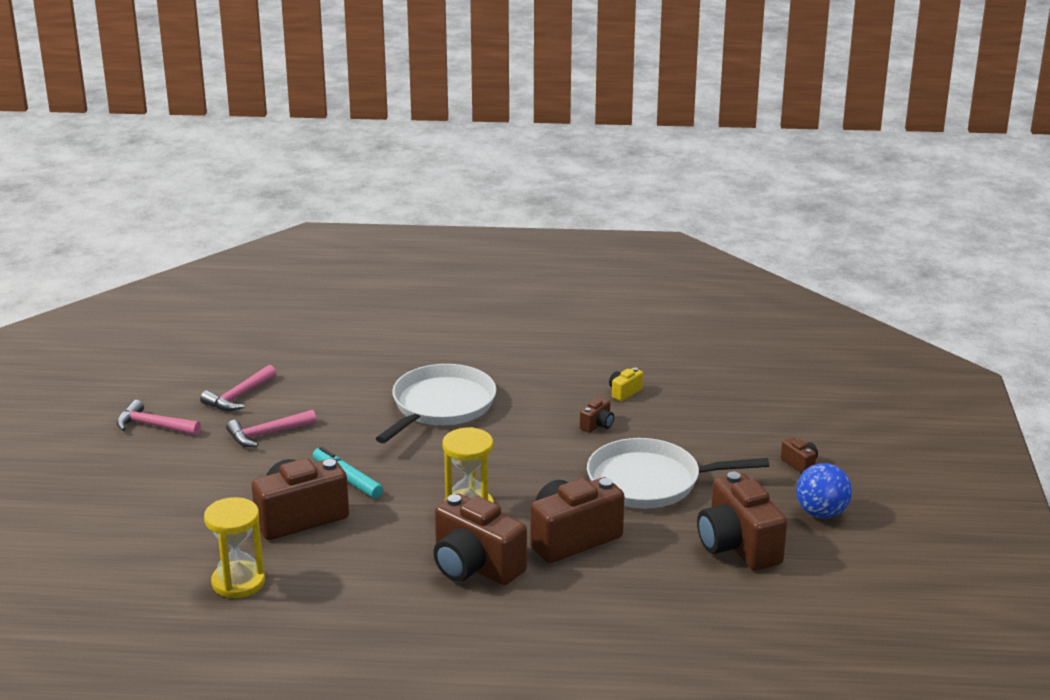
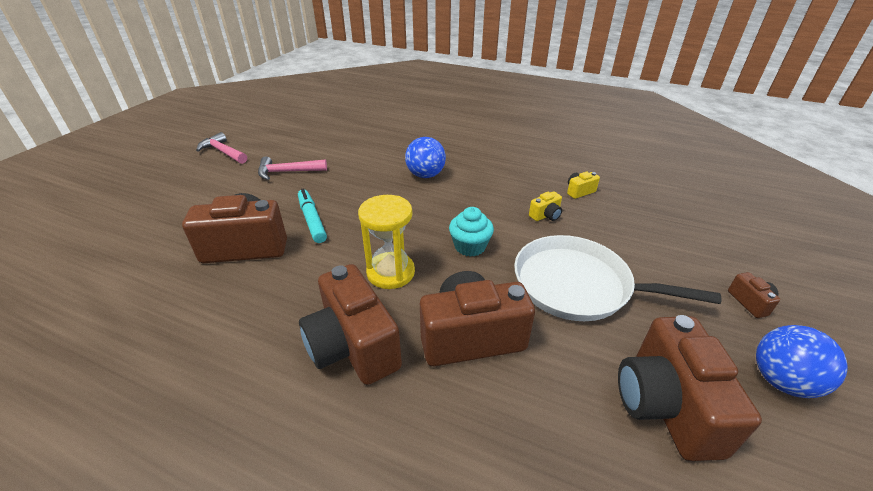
camera: 20 degrees right, 10 degrees up
pink hammer [200,365,276,411] -> none
yellow hourglass [204,497,265,598] -> none
white pan [375,364,497,443] -> blue ball [405,137,446,178]
brown camera [580,397,614,433] -> yellow camera [529,191,562,221]
none -> turquoise cupcake [449,207,494,257]

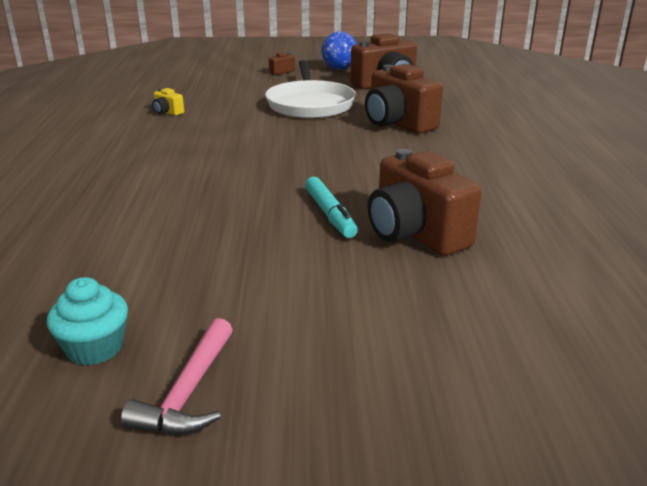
camera: 115 degrees left, 10 degrees down
pink hammer [258,156,327,180] -> none
turquoise marker [298,189,327,243] -> turquoise marker turned 60 degrees counterclockwise [305,177,358,238]
brown camera [299,264,402,385] -> none
yellow hourglass [358,195,415,289] -> none
blue ball [405,137,446,178] -> none
turquoise cupcake [449,207,494,257] -> turquoise cupcake moved to [47,277,128,365]
yellow camera [529,191,562,221] -> none

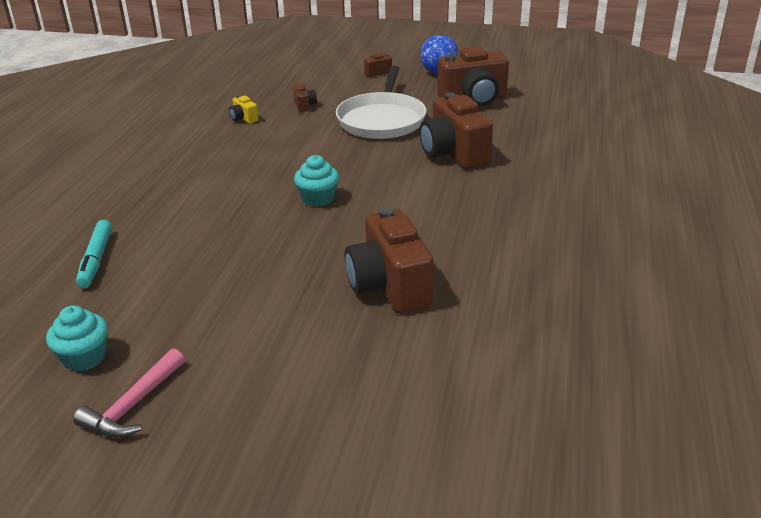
camera: 15 degrees right, 5 degrees up
turquoise marker [305,177,358,238] -> turquoise marker moved to [76,220,112,288]
none -> brown camera [293,84,317,112]
none -> turquoise cupcake [294,155,339,207]

